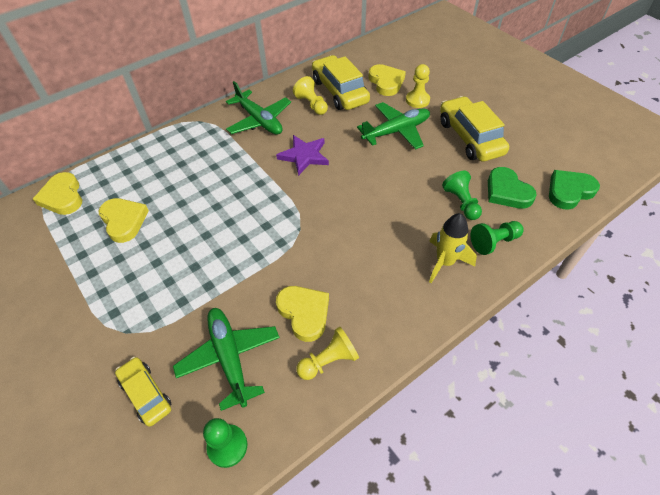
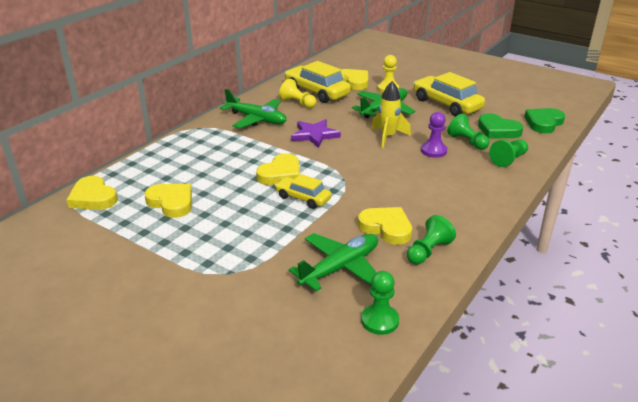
camera: 20 degrees left, 20 degrees down
yellow car [115,357,171,427] -> yellow car moved to [275,174,331,209]
green plane [173,308,280,411] -> green plane turned 90 degrees clockwise [289,233,378,291]
yellow pawn [296,327,359,380] -> green pawn [407,215,456,264]
yellow rocket [429,213,477,283] -> yellow rocket moved to [371,81,411,148]
none -> yellow heart [256,153,300,185]
none -> purple pawn [421,112,447,158]

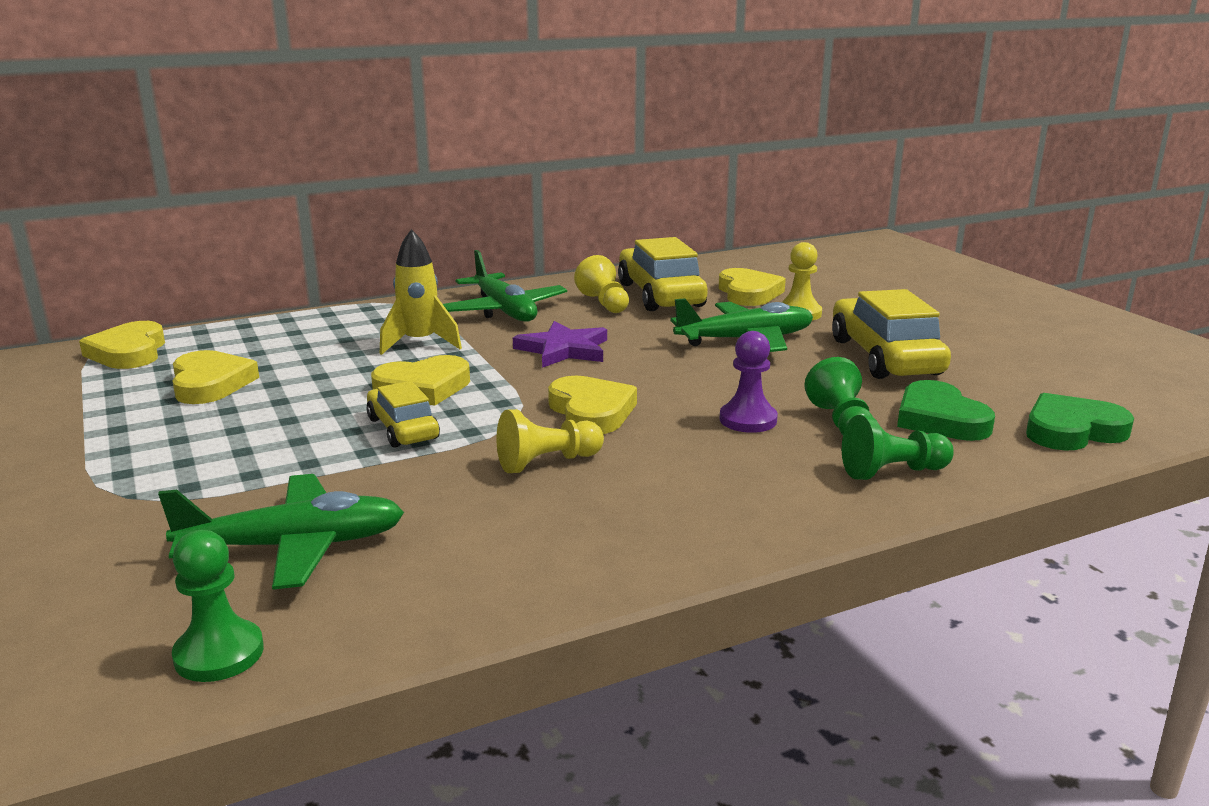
camera: 30 degrees right, 10 degrees down
yellow heart [358,207,412,245] -> yellow heart moved to [548,376,637,434]
yellow rocket [371,81,411,148] -> yellow rocket moved to [380,229,462,355]
green pawn [407,215,456,264] -> none
none -> yellow pawn [496,409,604,473]

